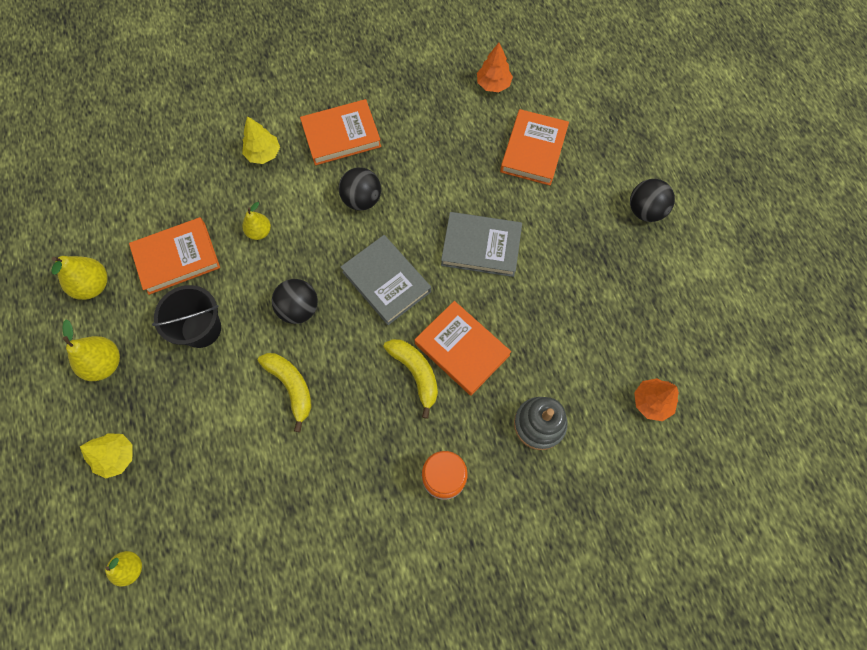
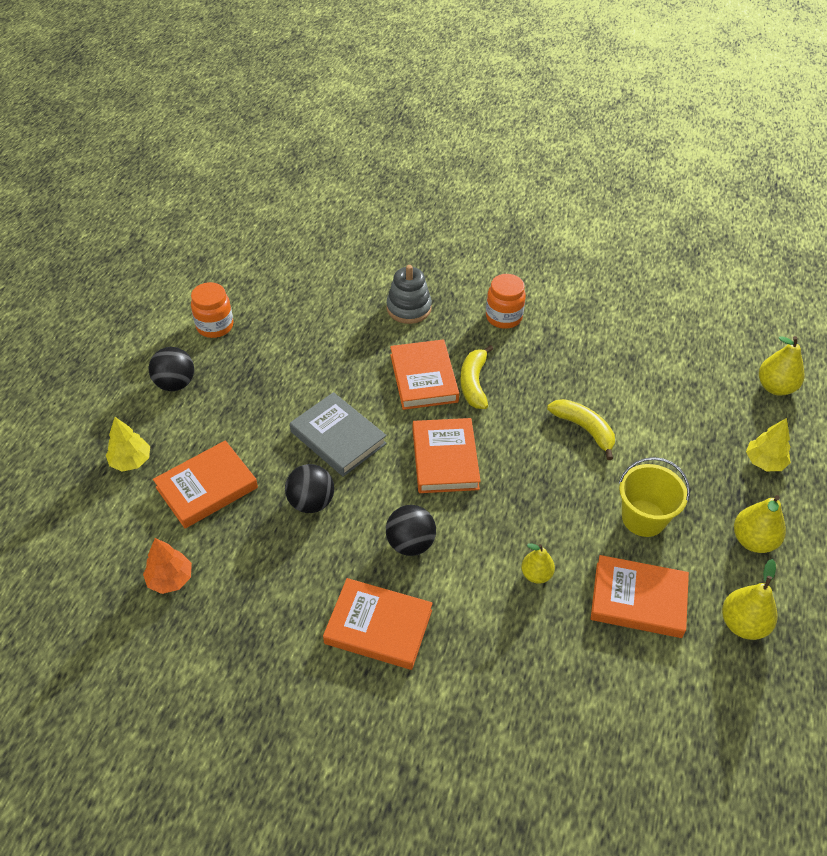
camera: 145 degrees left, 20 degrees down
yellow pear [105,551,142,586] -> yellow pear [759,336,805,396], size x1.52
black bucket [152,285,221,348] -> yellow bucket [619,457,690,537]
yellow tree [242,116,280,164] -> yellow tree moved to [106,417,150,472]
yellow banana [258,353,312,432] -> yellow banana turned 135 degrees clockwise [547,399,615,460]
black ball [272,279,318,324] -> black ball moved to [285,464,334,513]
grey book [341,235,431,325] -> orange book [413,418,481,493]
orange tree [634,378,679,421] -> none
none -> orange jar [191,282,233,338]

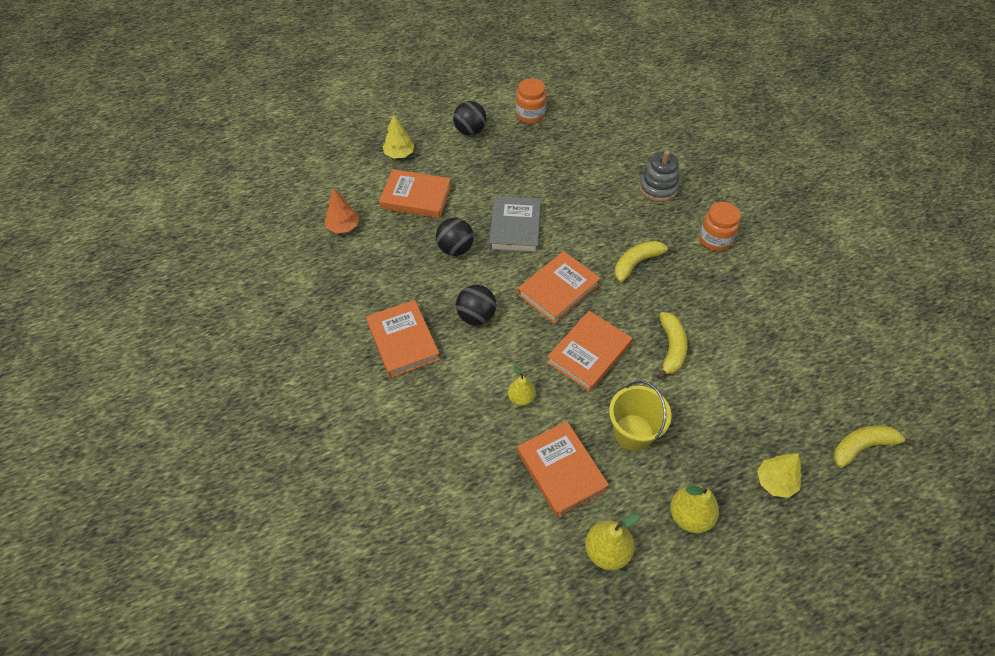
camera: 50 degrees right, 5 degrees up
orange book [390,339,459,410] -> orange book moved to [547,311,632,392]
yellow pear [759,336,805,396] -> yellow banana [833,425,915,468]

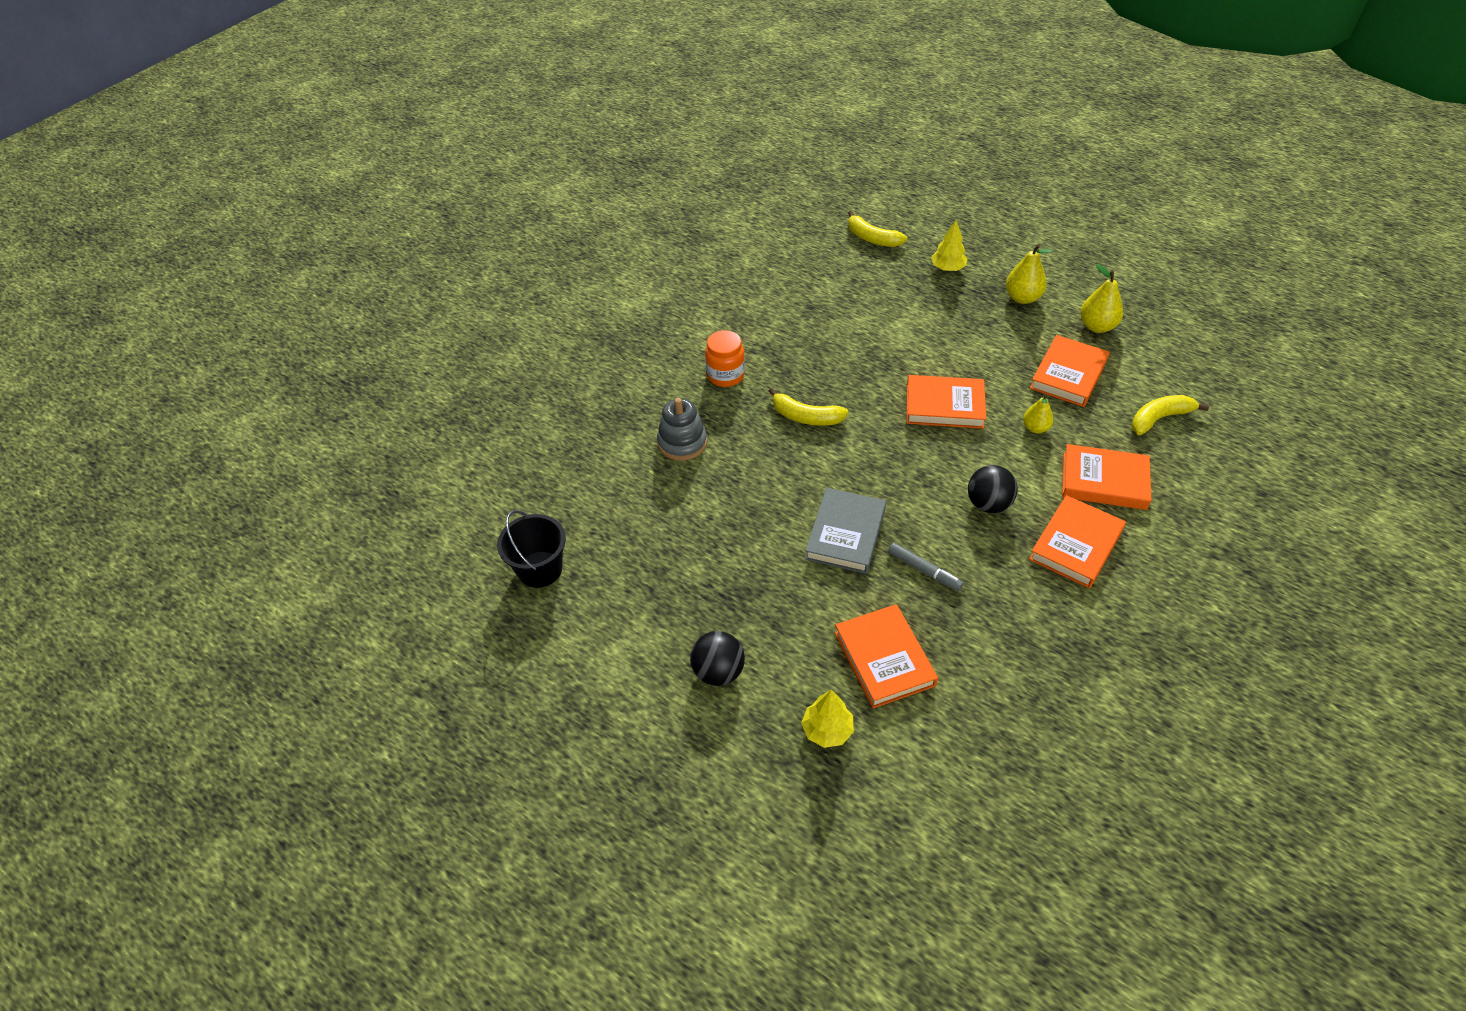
camera: 120 degrees left, 5 degrees down
orange tree [325,188,359,233] -> none
black ball [436,218,474,256] -> grey marker [888,543,963,591]
grey book [489,196,541,253] -> grey book turned 45 degrees counterclockwise [805,488,886,574]
orange jar [516,78,546,124] -> none
orange book [518,251,601,324] -> orange book moved to [1062,444,1151,510]
yellow bucket [609,381,672,451] -> none
yellow banana [656,312,687,380] -> yellow banana moved to [1132,395,1209,435]
none -> black bucket [497,510,566,588]

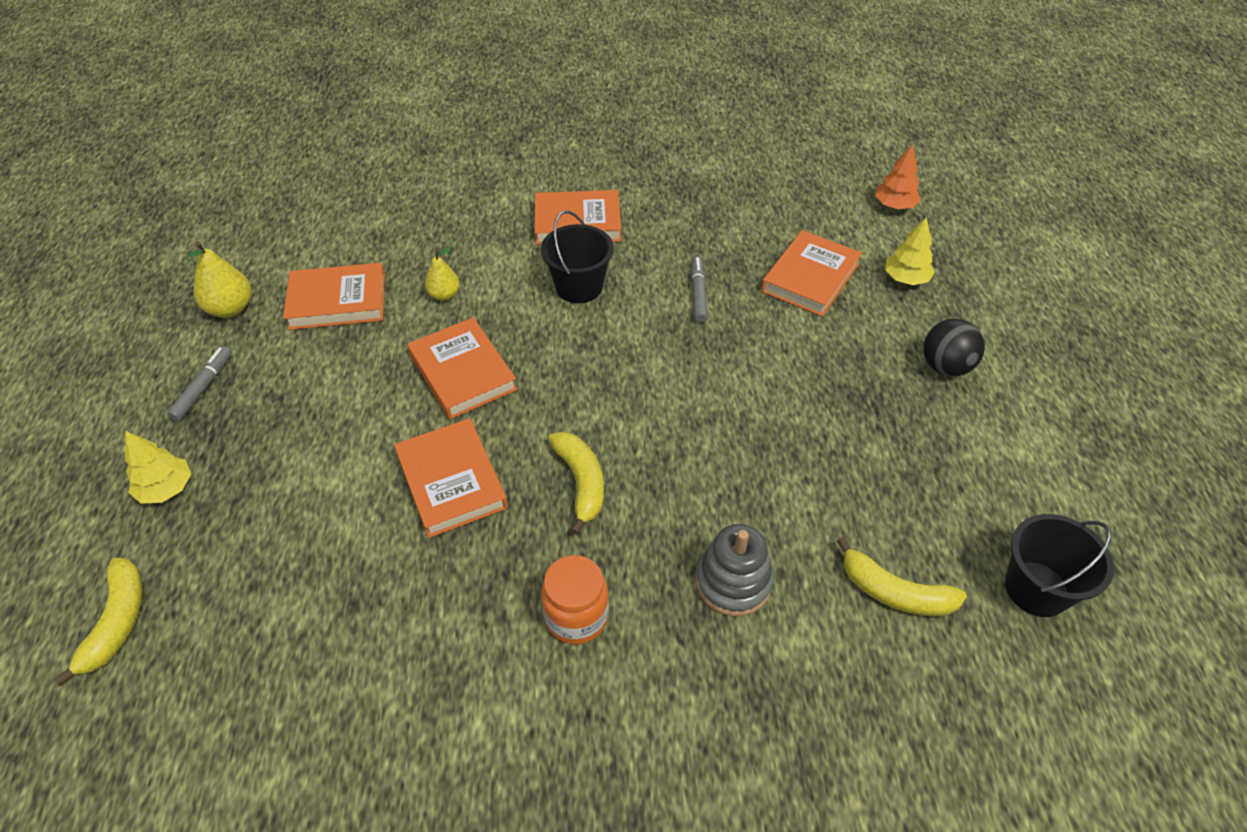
camera: 130 degrees left, 0 degrees up
grey book [805,488,886,574] -> none
black ball [968,465,1018,513] -> black bucket [541,211,614,303]
yellow pear [1006,244,1052,304] -> grey marker [167,346,232,422]
orange book [1062,444,1151,510] -> orange book moved to [394,418,508,538]
yellow banana [1132,395,1209,435] -> yellow banana moved to [837,537,967,616]
none -> orange tree [875,144,921,209]

